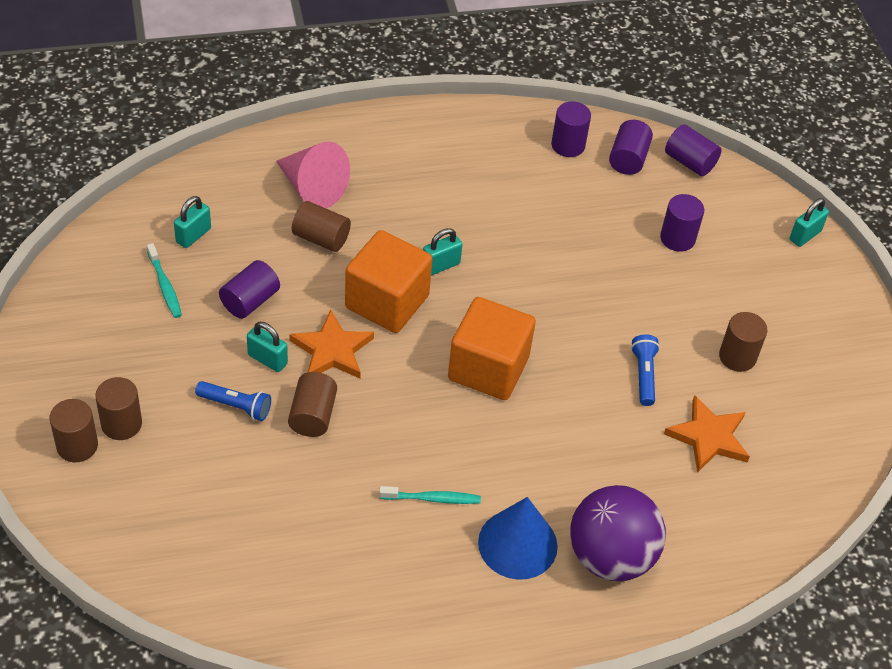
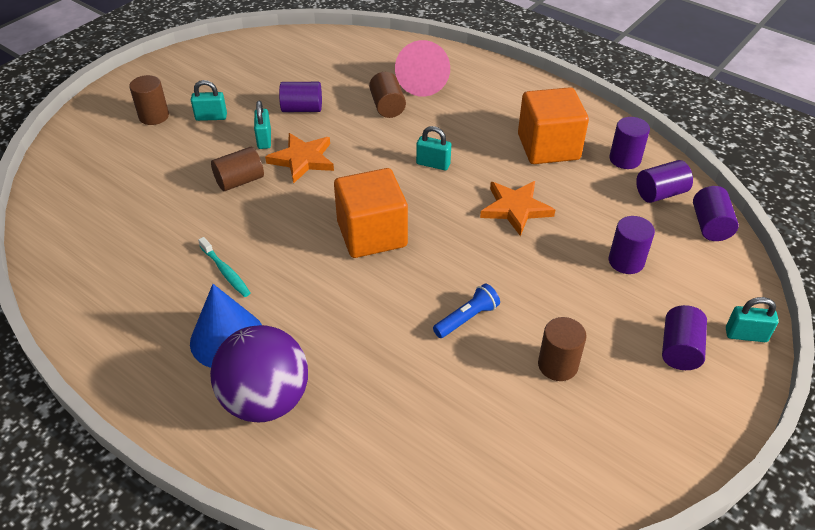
camera: 55 degrees right, 5 degrees down
brown cylinder [49,399,98,462] -> none
turquoise toothbrush [147,243,182,318] -> none
turquoise padlock [174,196,211,248] -> turquoise padlock moved to [191,80,227,121]
blue flashlight [195,381,271,421] -> none
orange cube [345,230,432,333] -> orange cube moved to [518,87,589,164]
orange star [664,395,750,473] -> orange star moved to [480,181,555,236]
none -> purple cylinder [662,305,707,370]

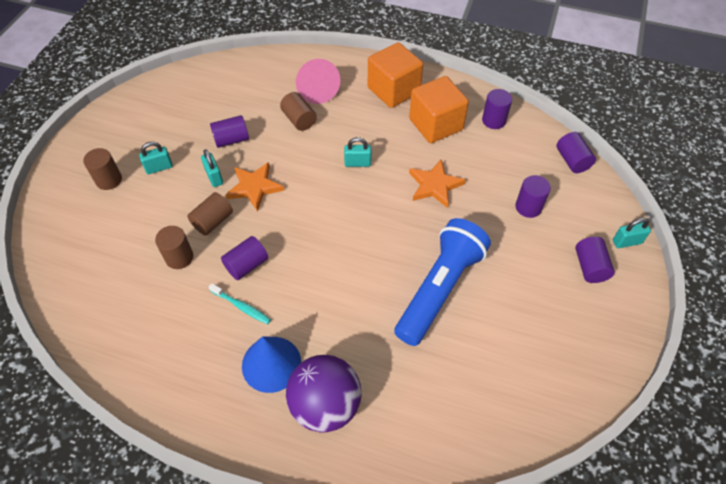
camera: 20 degrees left, 10 degrees up
orange cube [334,168,408,258] -> orange cube moved to [368,42,423,108]
blue flashlight [433,283,500,338] -> blue flashlight [394,218,491,346], size x2.39
brown cylinder [538,317,587,381] -> brown cylinder moved to [155,226,193,269]
purple cylinder [636,160,693,203] -> purple cylinder moved to [221,236,268,280]

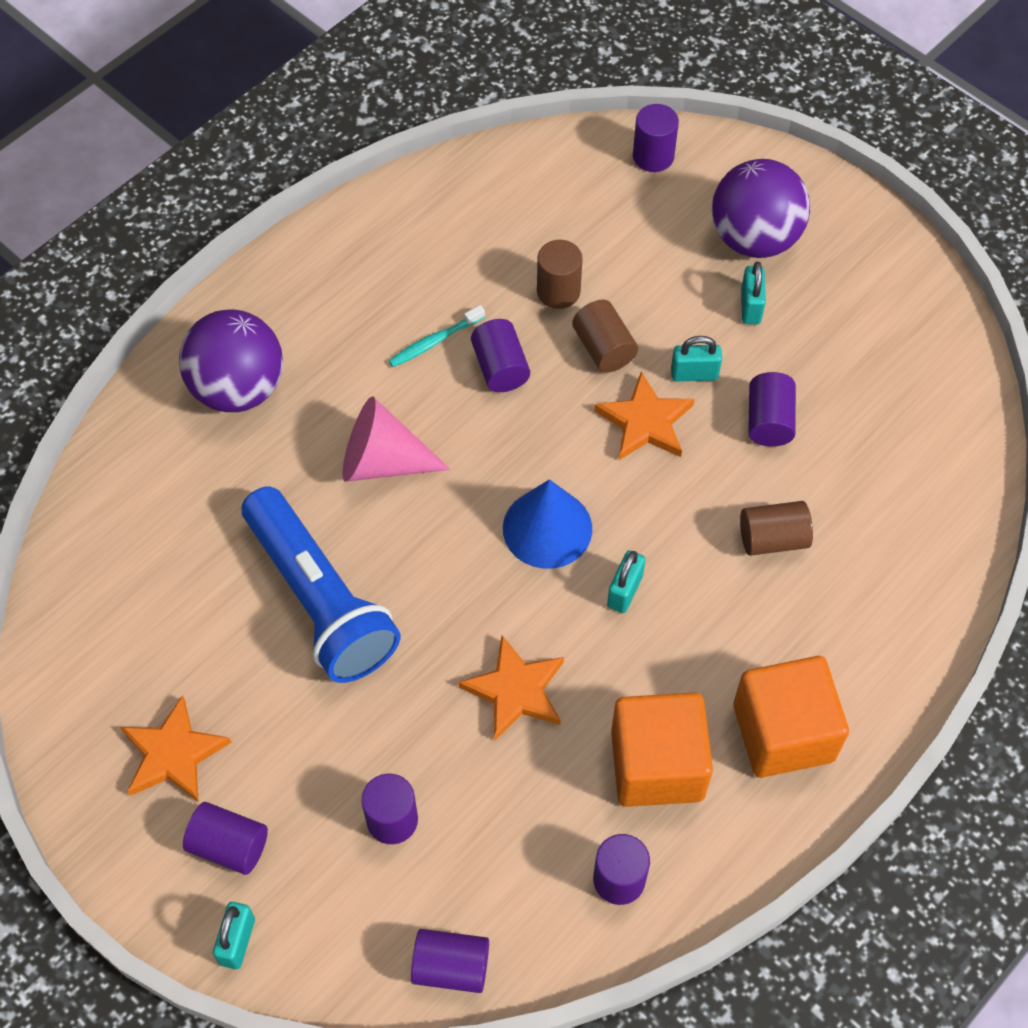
camera: 115 degrees right, 5 degrees up
brown cylinder [83,148,122,190] -> purple ball [712,159,810,258]
blue cone [242,336,301,393] -> blue cone moved to [503,479,592,569]
pink cone [296,59,340,104] -> pink cone moved to [342,396,450,482]
none -> orange star [120,695,232,803]
none -> purple cylinder [633,104,679,172]

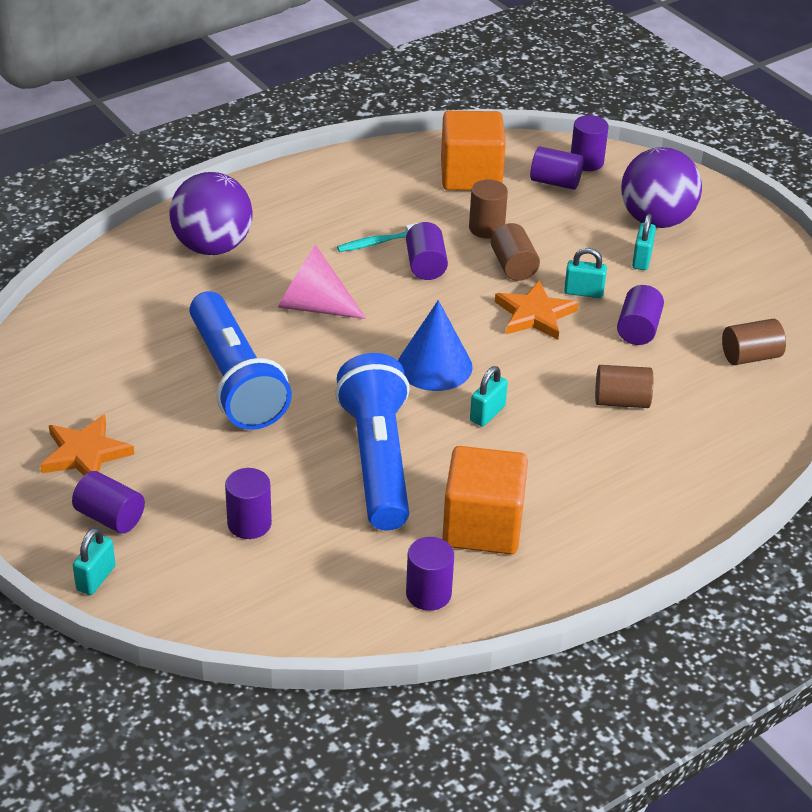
camera: 10 degrees right, 20 degrees down
purple cylinder [411,929,489,993] -> purple cylinder moved to [530,146,583,190]
orange star [458,635,564,741] -> blue flashlight [335,353,410,530]
orange cube [733,656,849,778] -> orange cube moved to [441,111,506,191]
none -> brown cylinder [722,319,786,365]

